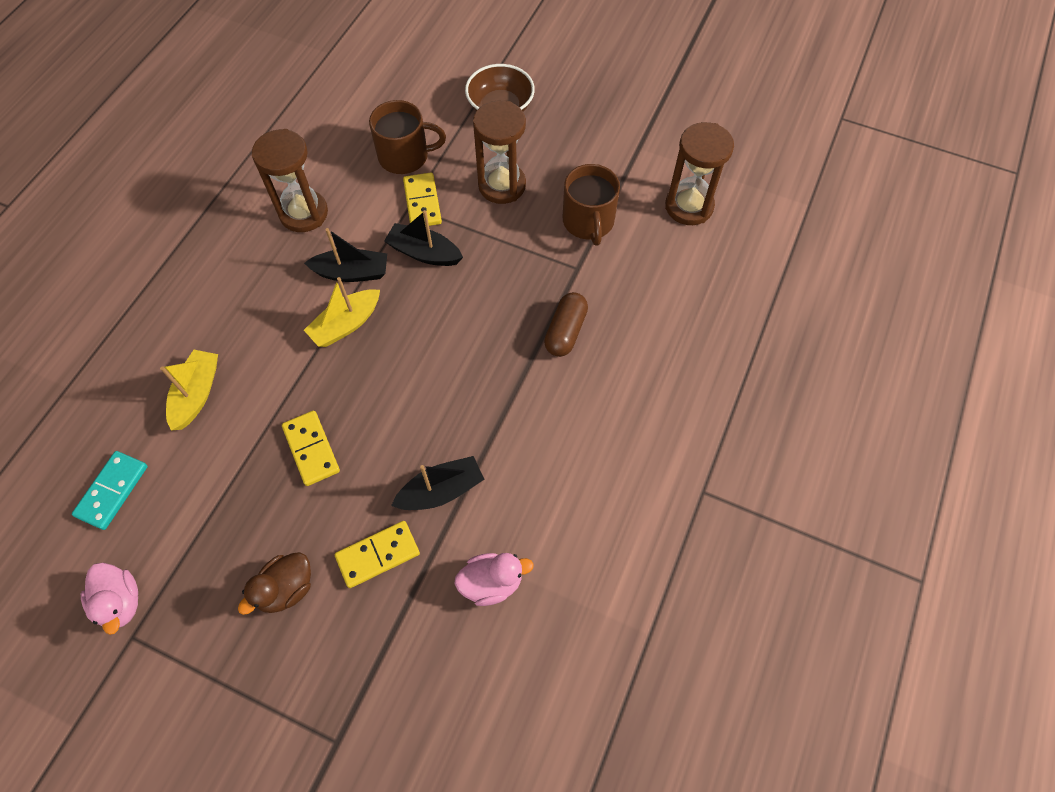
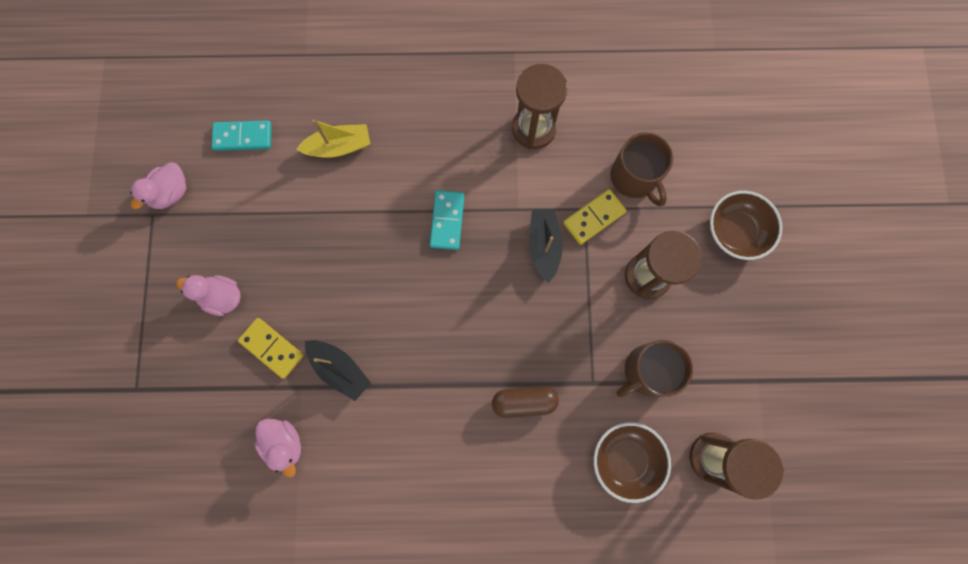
camera: 65 degrees right, 15 degrees up
brown duck [238,552,311,615] -> pink duck [176,275,241,316]
yellow domino [282,411,340,486] -> none
black boat [304,228,387,282] -> none
yellow boat [304,277,380,347] -> turquoise domino [430,190,465,250]
none -> brown bowl [594,422,671,503]

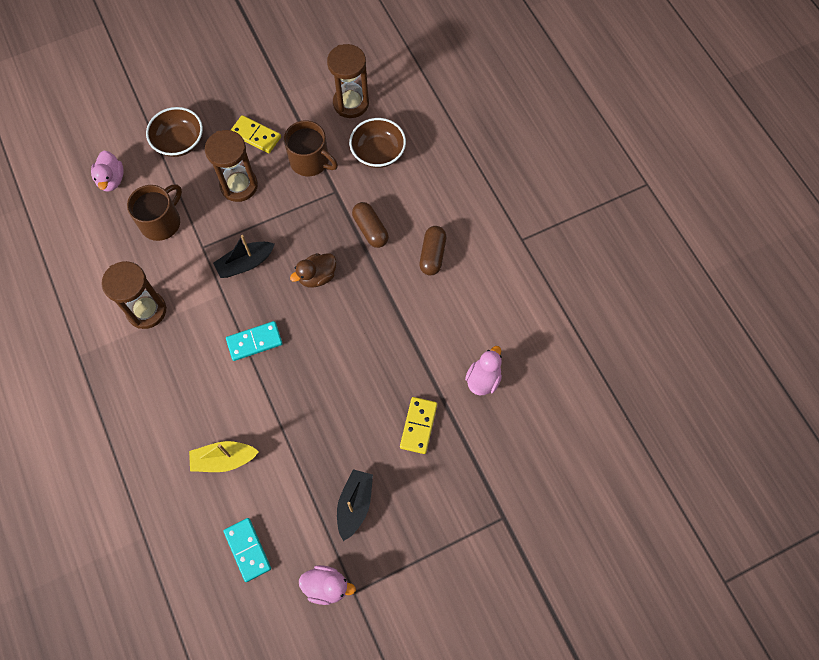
camera: 115 degrees left, 10 degrees down
pink duck [176,275,241,316] -> pink duck moved to [91,150,124,192]
yellow boat [296,119,370,158] -> yellow boat turned 60 degrees counterclockwise [189,441,259,472]
black boat [305,340,371,401] -> black boat moved to [337,469,373,541]
yellow domino [563,189,627,245] -> yellow domino moved to [231,115,281,153]
none -> brown duck [290,253,336,288]
none -> brown capsule [419,226,446,275]

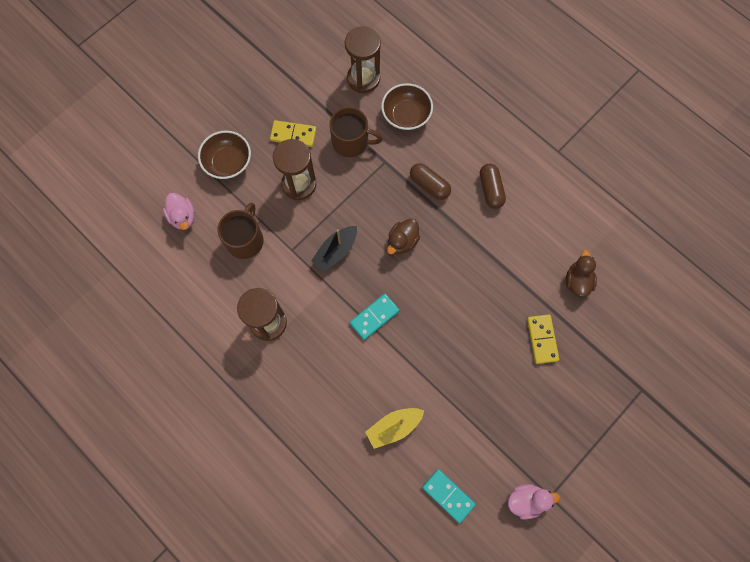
camera: 20 degrees left, 5 degrees up
black boat [337,469,373,541] -> none
pink duck [465,346,502,395] -> brown duck [566,250,597,297]

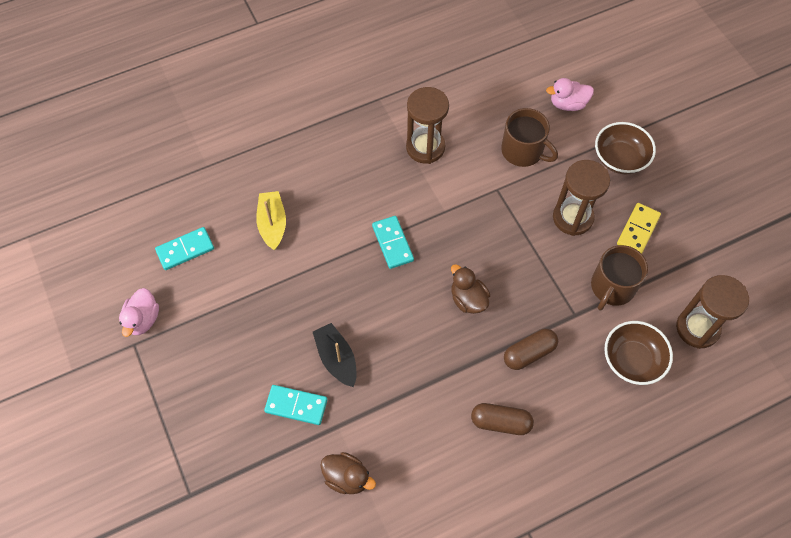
camera: 110 degrees right, 10 degrees down
black boat [311,226,357,272] -> black boat moved to [313,323,357,387]
yellow domino [527,314,559,364] -> turquoise domino [264,385,327,425]

